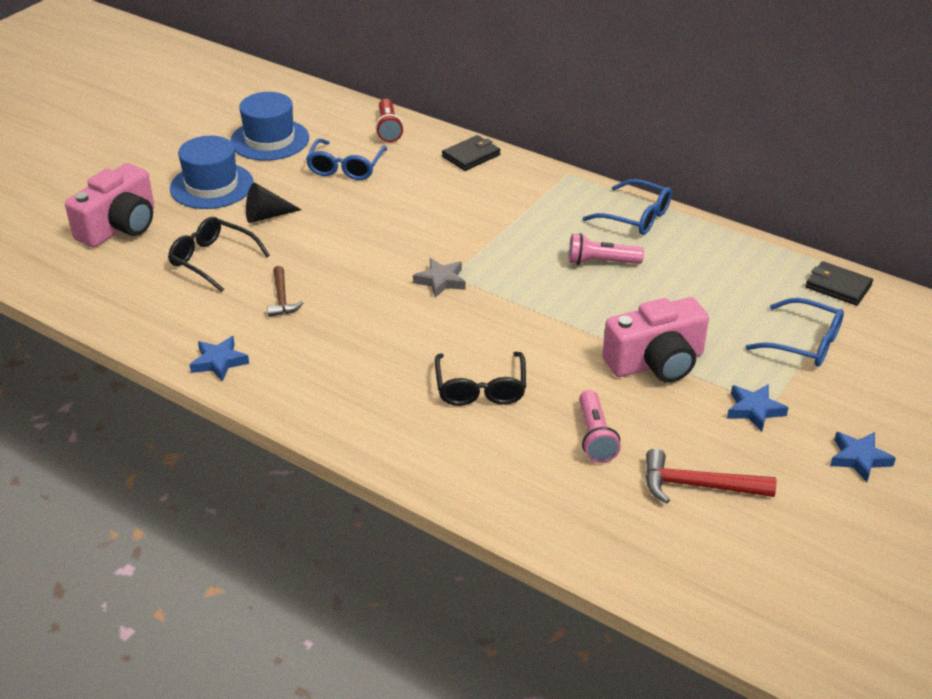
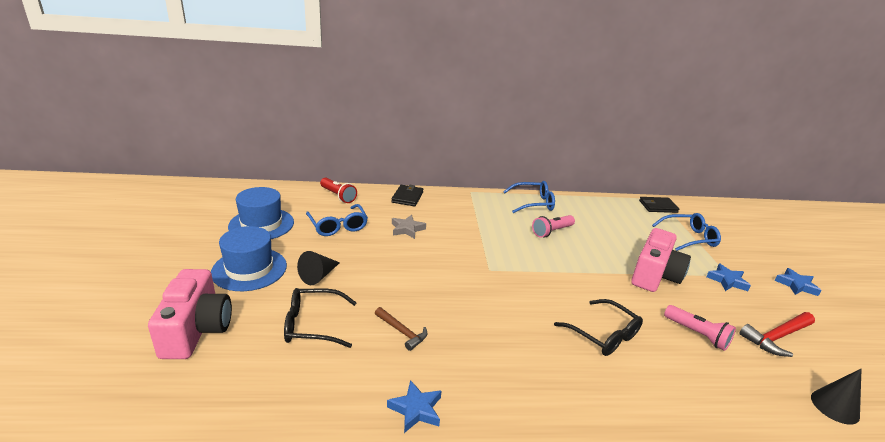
camera: 40 degrees left, 10 degrees down
grey star [413,258,465,298] -> grey star moved to [392,215,426,239]
none -> black cone [811,369,862,425]

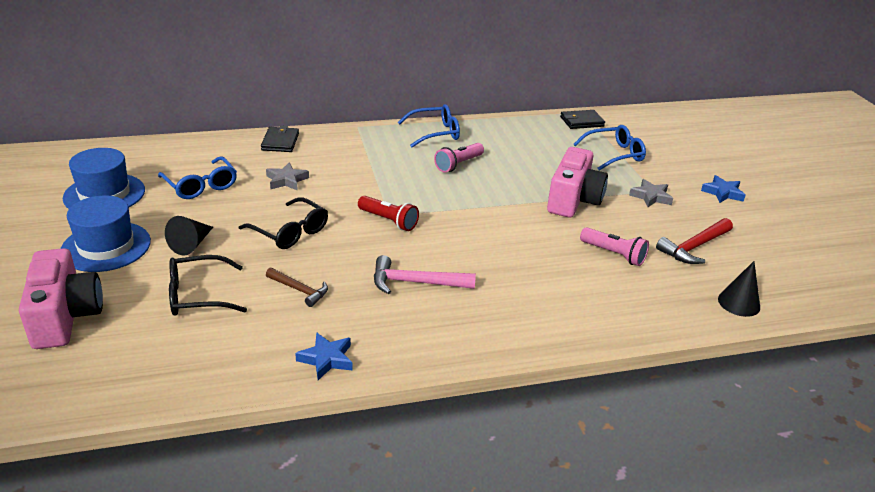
camera: 10 degrees left, 5 degrees up
red flashlight [320,178,357,203] -> red flashlight moved to [358,196,419,231]
black glasses [554,299,643,356] -> black glasses moved to [239,197,328,249]
blue star [707,264,751,291] -> grey star [629,179,673,207]
none -> pink hammer [374,255,476,294]

